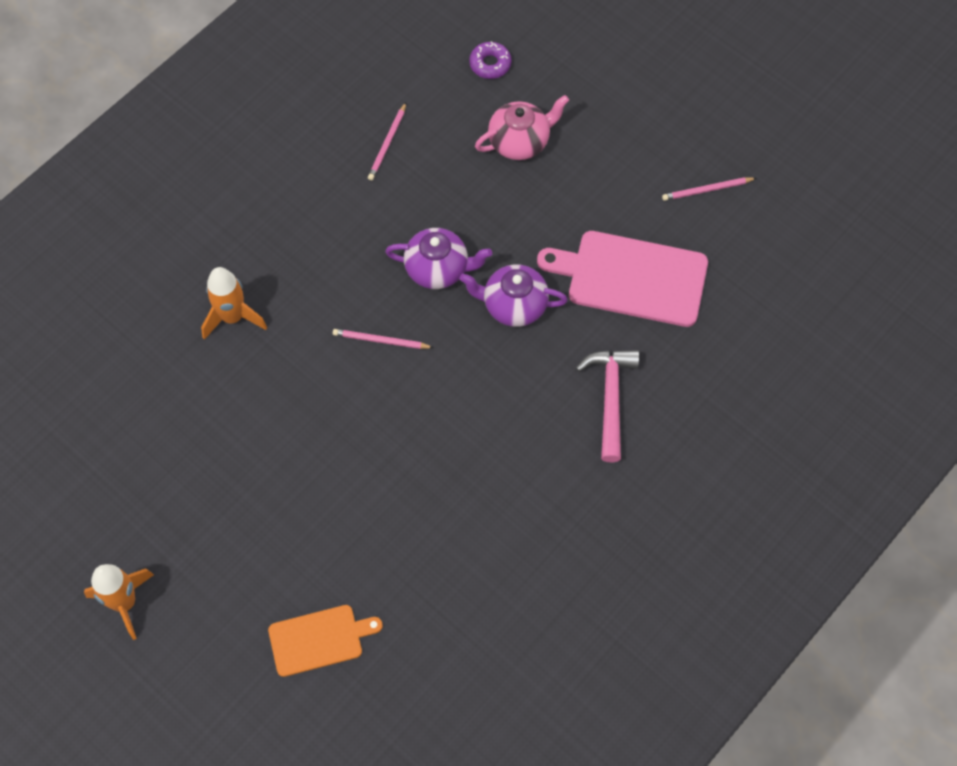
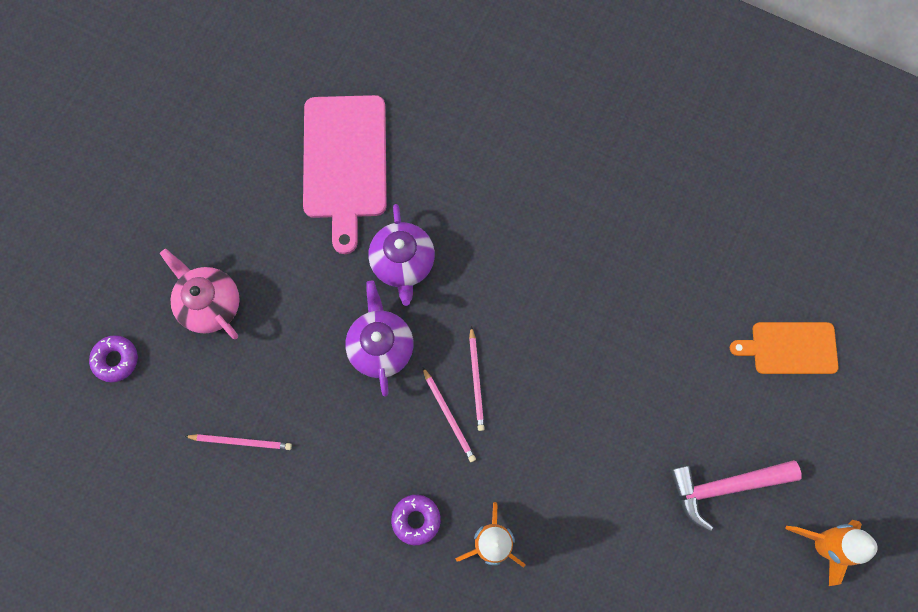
camera: 105 degrees left, 10 degrees up
orange cutting board [268,605,383,677] -> orange cutting board turned 60 degrees counterclockwise [730,322,839,374]
pink hammer [576,350,639,462] -> pink hammer moved to [670,460,802,531]
pink pencil [662,177,756,201] -> pink pencil moved to [422,367,476,462]
none -> purple donut [391,495,441,545]

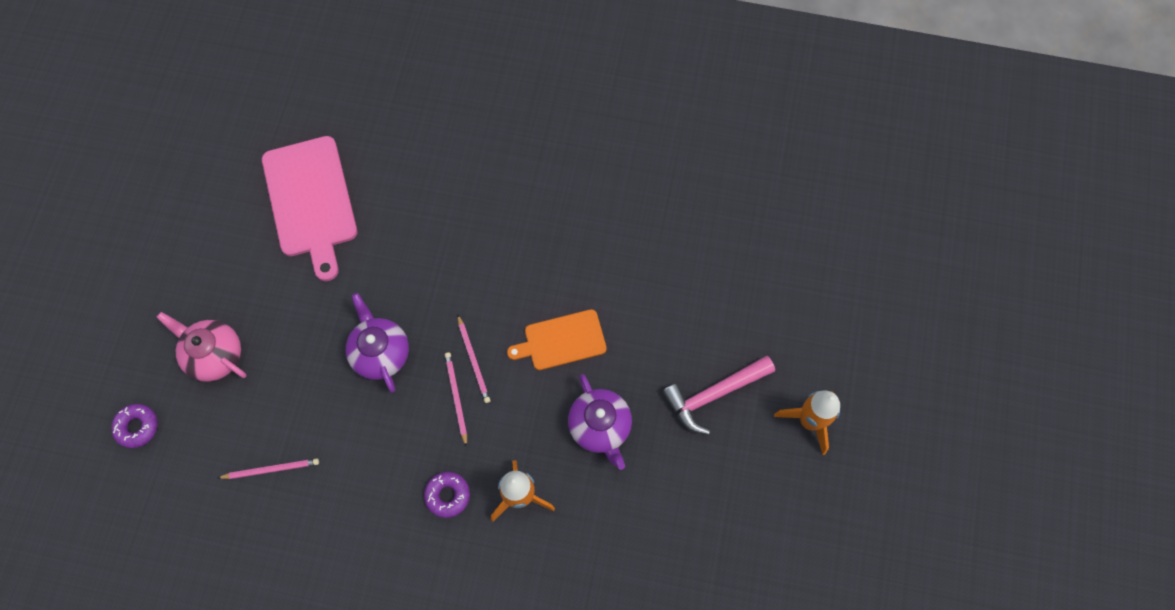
camera: 15 degrees left, 5 degrees down
purple teapot [369,204,435,306] -> purple teapot moved to [568,374,632,470]
pink pencil [422,367,476,462] -> pink pencil turned 150 degrees counterclockwise [445,352,467,447]
orange cutting board [730,322,839,374] -> orange cutting board moved to [507,309,607,370]

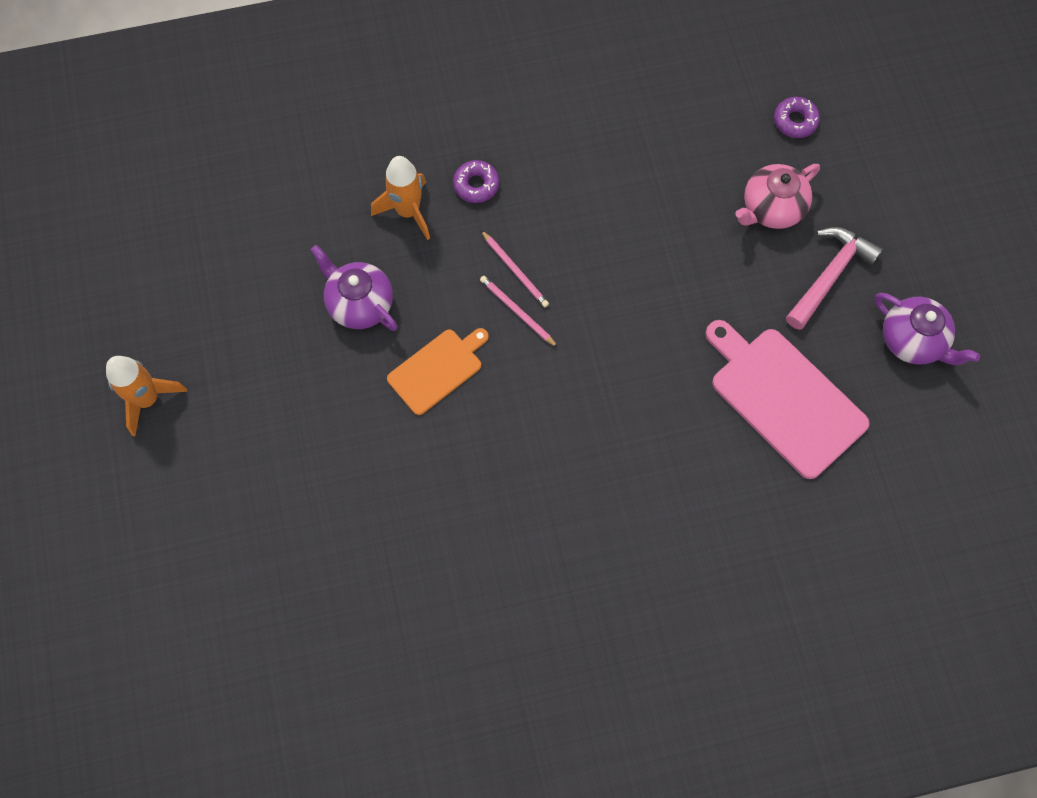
camera: 155 degrees right, 0 degrees up
pink teapot [156,312,247,382] -> pink teapot turned 135 degrees clockwise [735,164,820,229]
pink pencil [218,458,319,479] -> none
purple teapot [345,293,409,392] -> purple teapot moved to [875,293,980,365]
pink hammer [662,356,775,435] -> pink hammer moved to [786,227,883,330]

